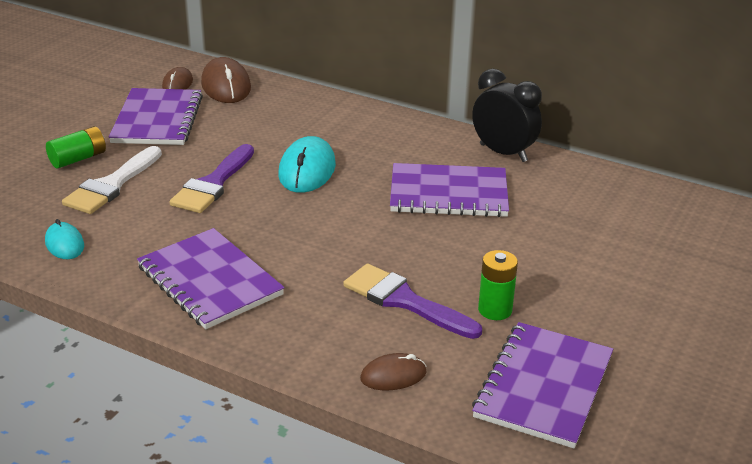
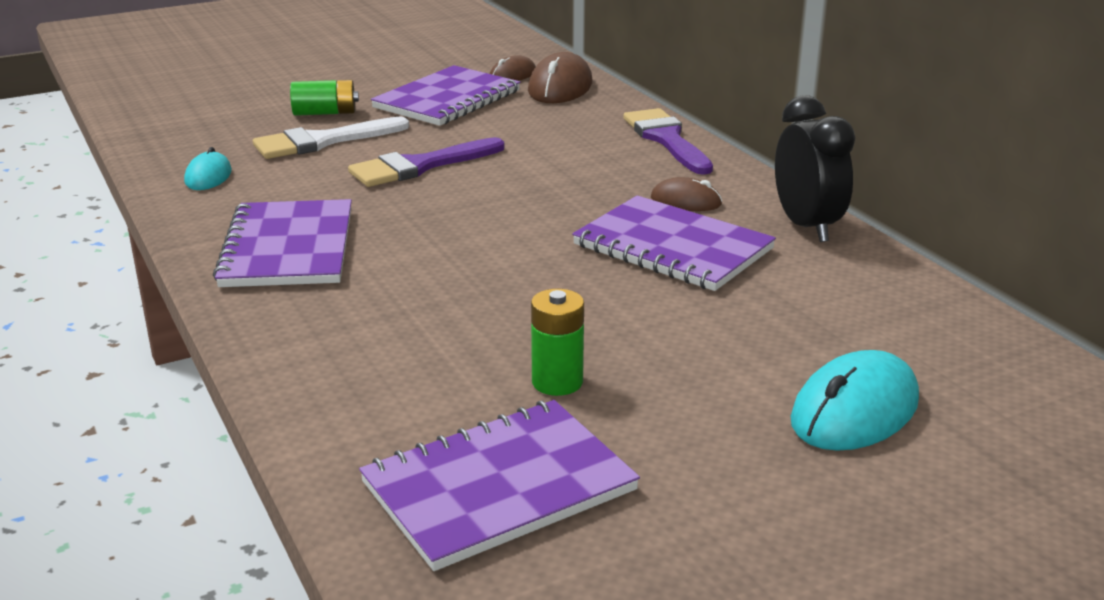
camera: 35 degrees right, 5 degrees down
turquoise mouse [278,136,336,193] -> turquoise mouse moved to [791,350,919,451]
purple brush [343,263,482,339] -> purple brush moved to [623,108,713,175]
brown mouse [360,353,426,390] -> brown mouse moved to [651,177,722,211]

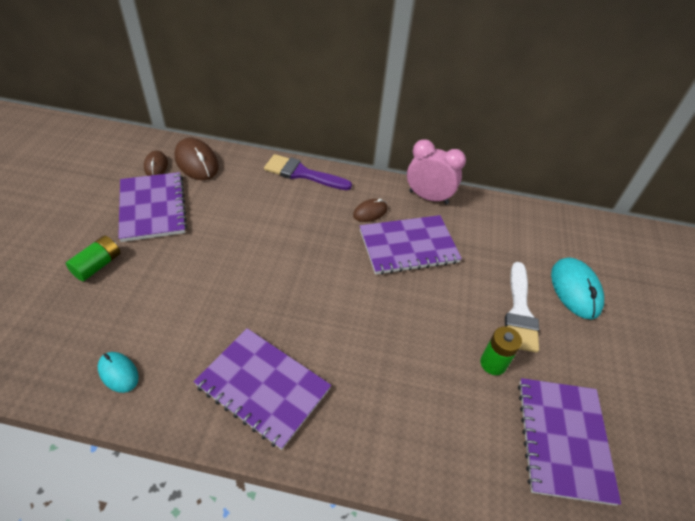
camera: 55 degrees left, 20 degrees up
white brush [253,116,409,159] -> white brush moved to [505,262,539,353]
purple brush [348,137,504,187] -> none
black clock [775,95,855,242] -> pink clock [407,139,466,204]

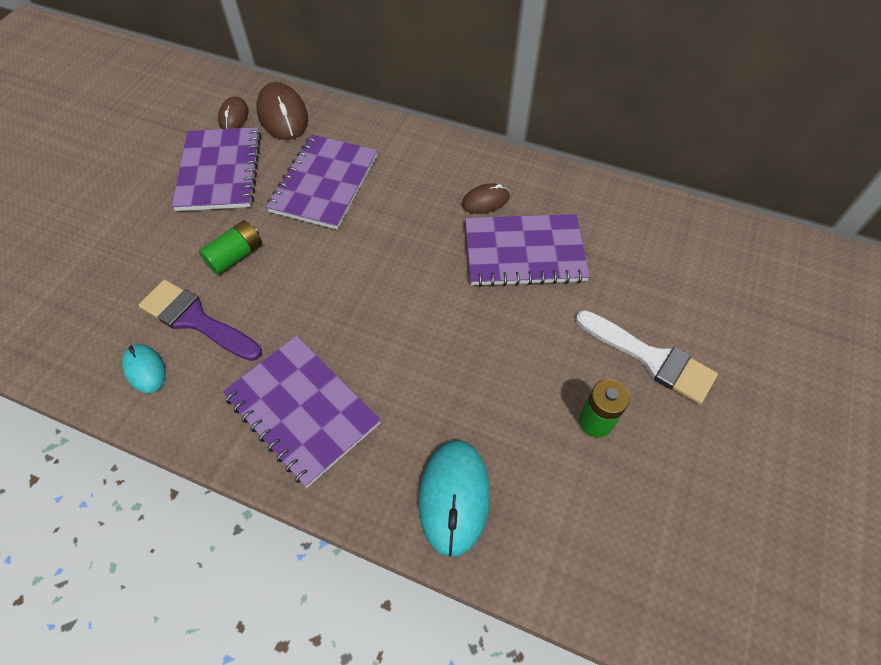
camera: 15 degrees right, 10 degrees up
green battery [66,236,120,281] -> green battery moved to [199,220,262,275]
purple brush [264,154,352,190] -> purple brush moved to [139,280,262,361]
pink clock [407,139,466,204] -> none
white brush [505,262,539,353] -> white brush turned 75 degrees counterclockwise [576,310,718,404]
purple notebook [518,378,621,506] -> purple notebook moved to [266,135,378,230]
turquoise mouse [551,257,604,319] -> turquoise mouse moved to [419,440,490,557]

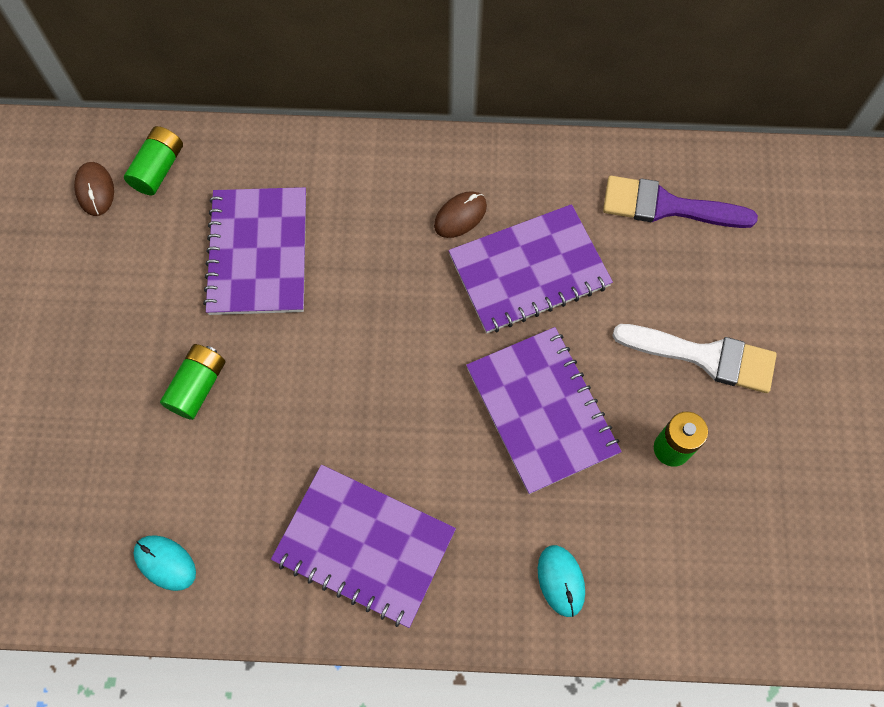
camera: 20 degrees left, 10 degrees up
purple brush [139,280,262,361] -> purple brush moved to [603,176,758,228]
purple notebook [172,127,261,211] -> purple notebook moved to [466,327,622,494]
brown mouse [256,82,308,140] -> green battery [124,126,183,195]
turquoise mouse [419,440,490,557] -> turquoise mouse [538,545,585,617], size x0.59

